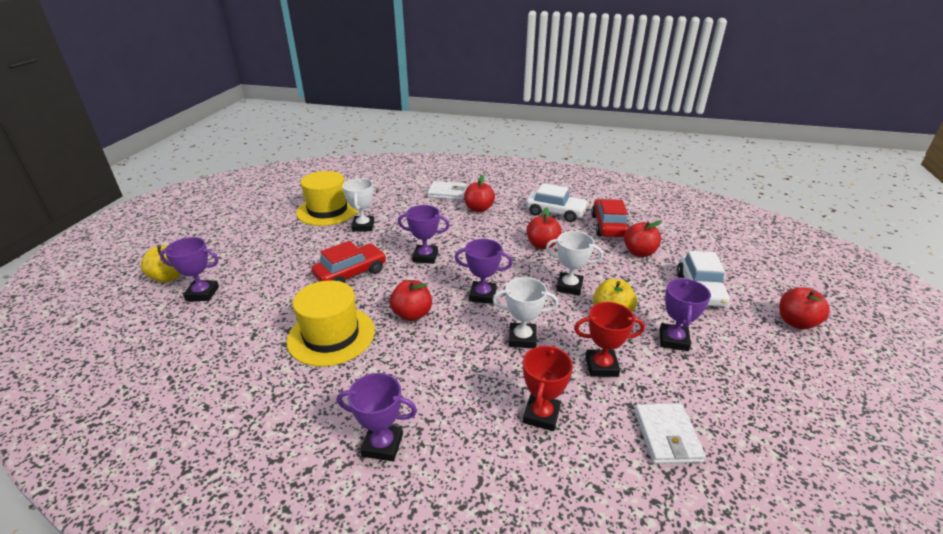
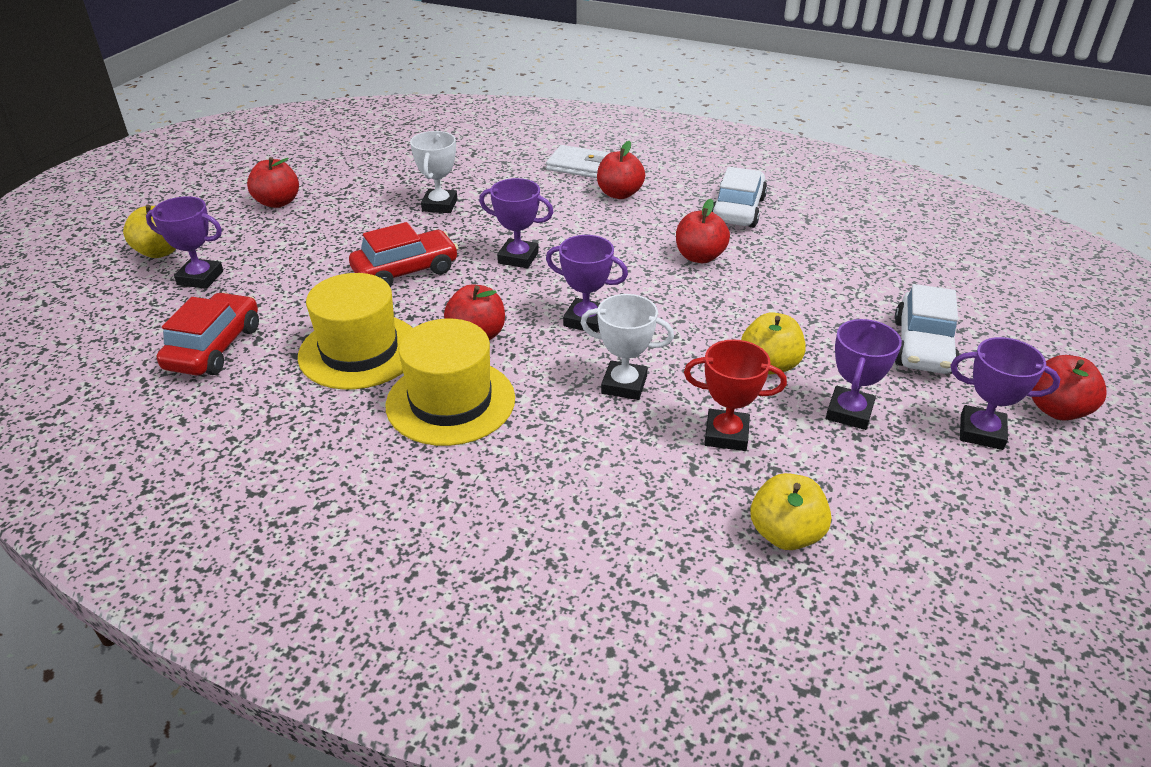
camera: 10 degrees right, 5 degrees up
yellow hat [296,171,358,226] -> yellow hat moved to [385,319,515,446]
purple trophy [337,373,417,461] -> purple trophy moved to [951,337,1060,450]
red trophy [523,345,573,431] -> none
white car [526,183,589,222] -> white car turned 105 degrees counterclockwise [712,167,767,228]
white trophy [546,231,603,295] -> none
red car [591,199,629,237] -> red car moved to [157,292,259,375]
red apple [624,221,662,257] -> red apple moved to [247,157,299,208]
white wallet [634,403,706,464] -> yellow apple [750,473,831,550]

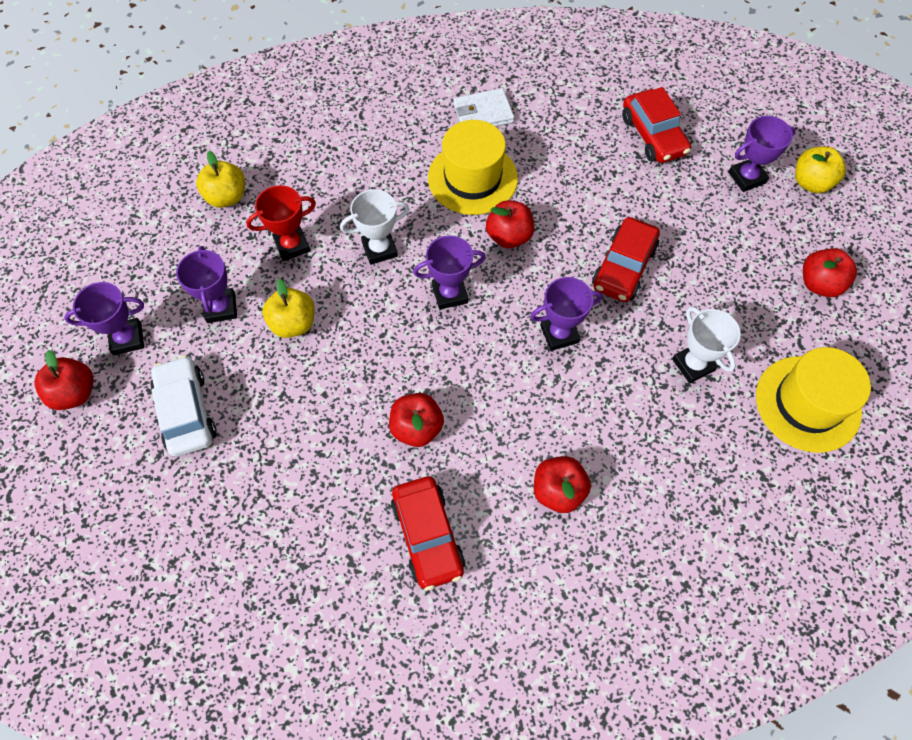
camera: 145 degrees right, 25 degrees up
yellow hat [298,273,413,390] -> yellow hat moved to [756,347,871,453]
white wallet [546,145,609,178] -> white wallet moved to [453,88,514,127]
white car [712,167,767,228] -> red car [391,476,465,591]

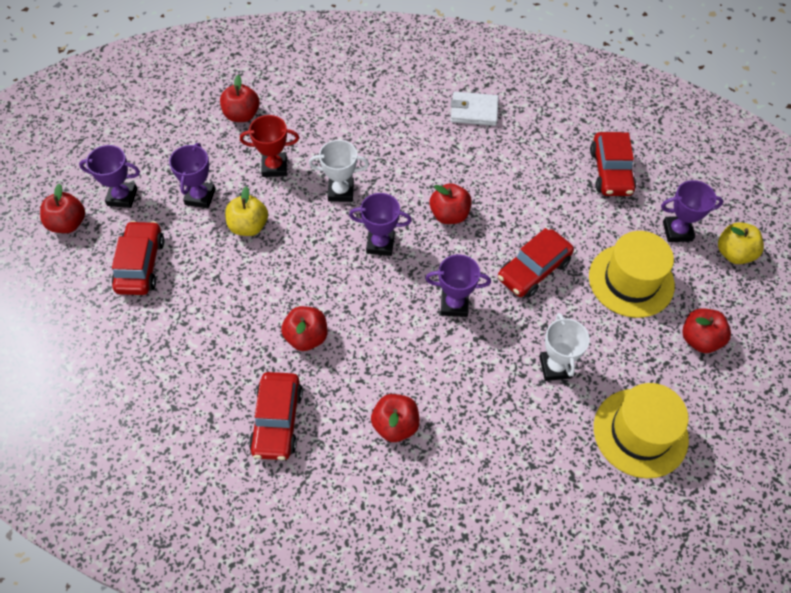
camera: 20 degrees right, 5 degrees down
white car [151,355,217,457] -> red car [112,221,164,295]
yellow apple [196,151,245,208] -> red apple [220,75,260,122]
yellow hat [428,120,518,215] -> yellow hat moved to [589,231,675,318]

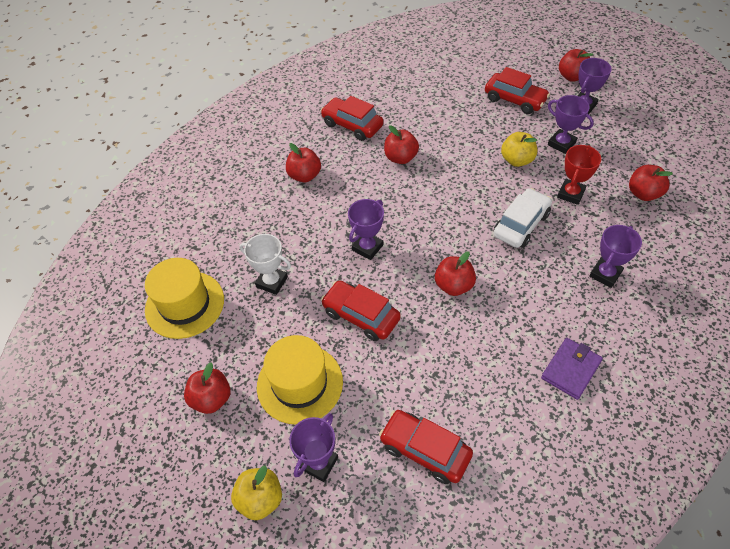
camera: 125 degrees right, 5 degrees down
white trophy [309,140,369,202] -> white car [493,188,552,248]
purple trophy [349,193,412,256] -> purple trophy moved to [589,225,642,288]
white wallet [451,92,499,126] -> purple wallet [541,338,603,400]
red car [498,228,574,298] -> red car turned 45 degrees counterclockwise [321,280,401,341]

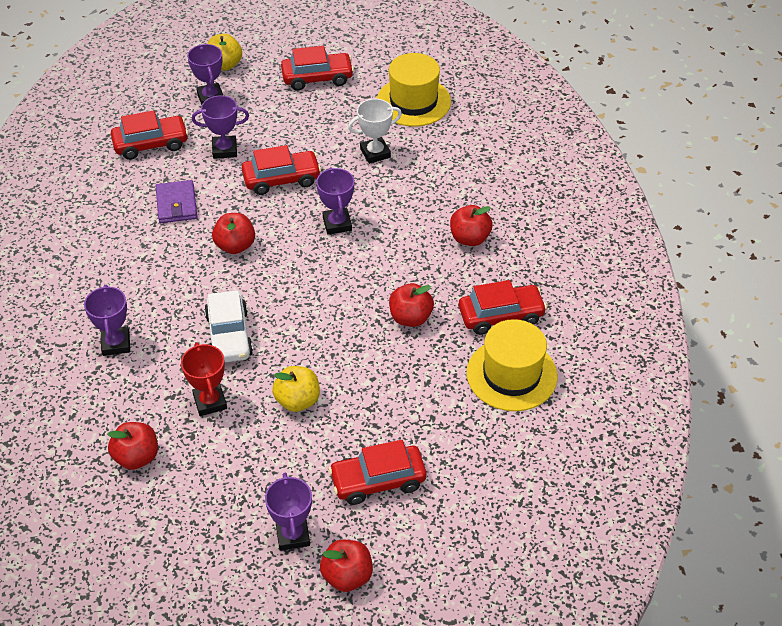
camera: 130 degrees right, 5 degrees down
red apple [184,362,231,414] -> red car [281,46,354,91]
yellow hat [257,335,343,425] -> yellow hat moved to [467,319,557,411]
purple wallet [541,338,603,400] -> purple wallet moved to [156,180,197,223]
purple trophy [548,95,594,154] -> purple trophy moved to [192,95,249,159]

